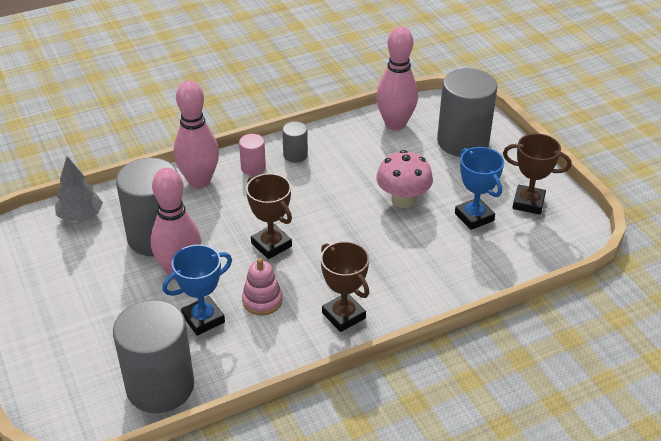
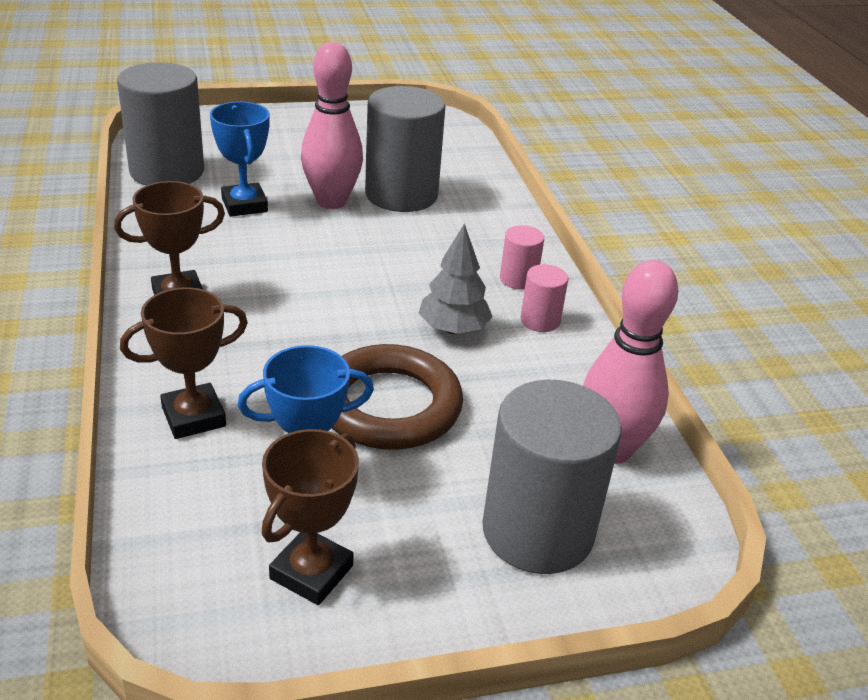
camera: 100 degrees right, 5 degrees down
grey tree [55,156,103,222] -> grey tree moved to [418,223,493,334]
pink bowling pin [174,81,219,188] -> none
pink stacking toy [242,258,283,316] -> none
brown trophy [246,173,292,259] -> brown trophy moved to [120,287,248,439]
grey cylinder [282,121,308,163] -> pink cylinder [520,264,568,332]
pink mushroom [376,150,433,208] -> brown ring [332,344,463,450]

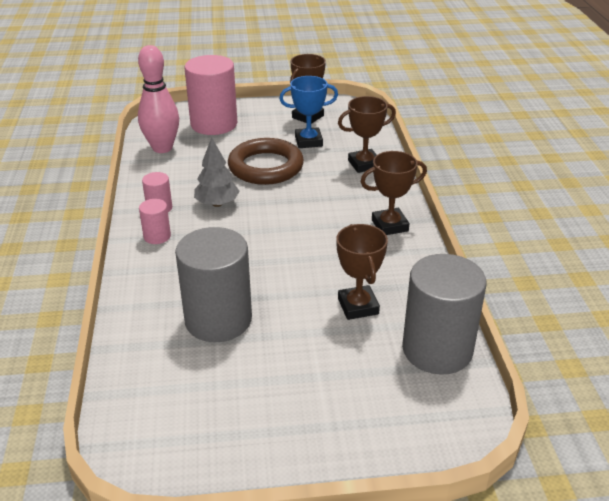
camera: 170 degrees left, 0 degrees up
blue trophy [210,102,270,217] -> brown trophy [336,224,388,320]
pink bowling pin [301,42,363,209] -> none
grey cylinder [482,380,622,574] -> pink cylinder [185,55,237,135]

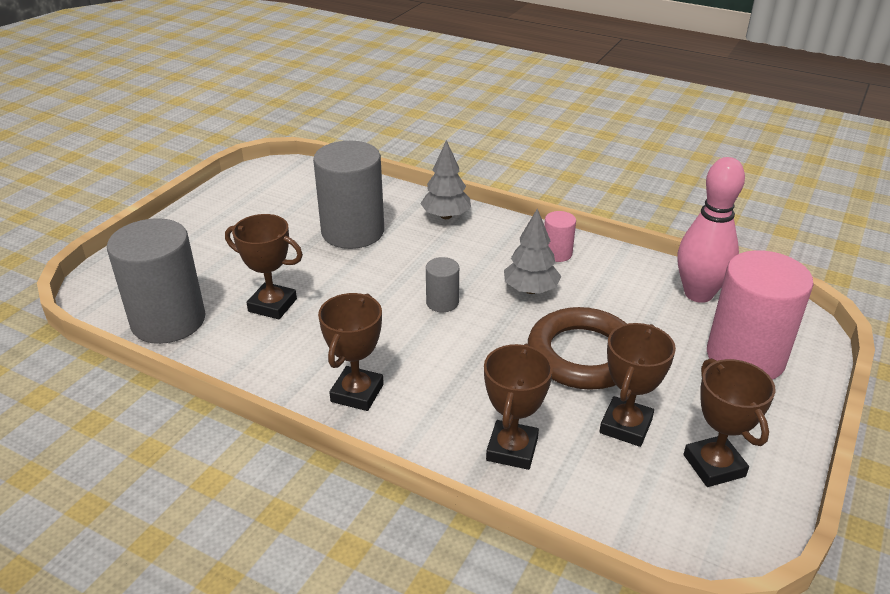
camera: 125 degrees right, 0 degrees up
pink cylinder [139,199,171,244] -> none
blue trophy [279,76,338,148] -> brown trophy [599,323,676,447]
none -> grey tree [420,140,471,219]
none -> grey cylinder [426,257,459,312]

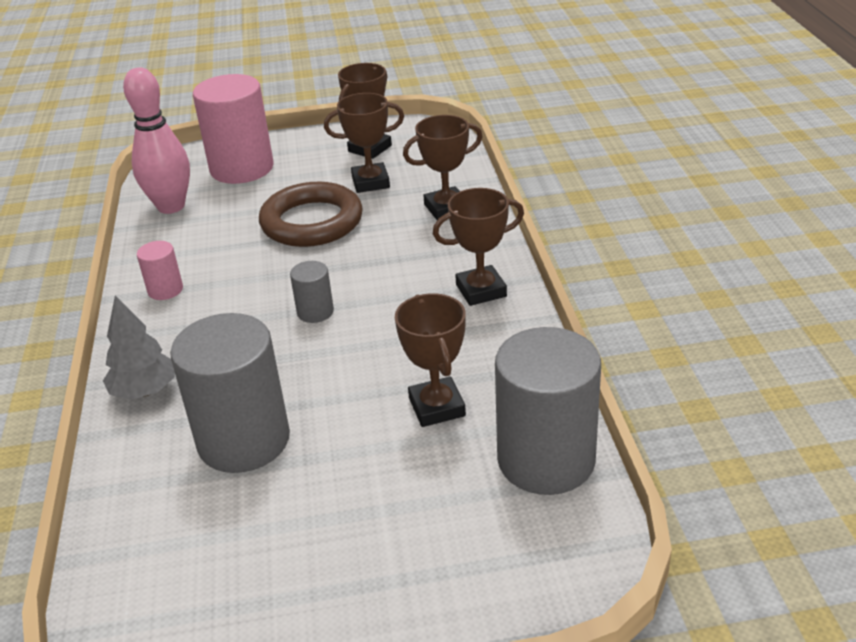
camera: 125 degrees left, 0 degrees up
grey tree [504,209,561,294] -> none

